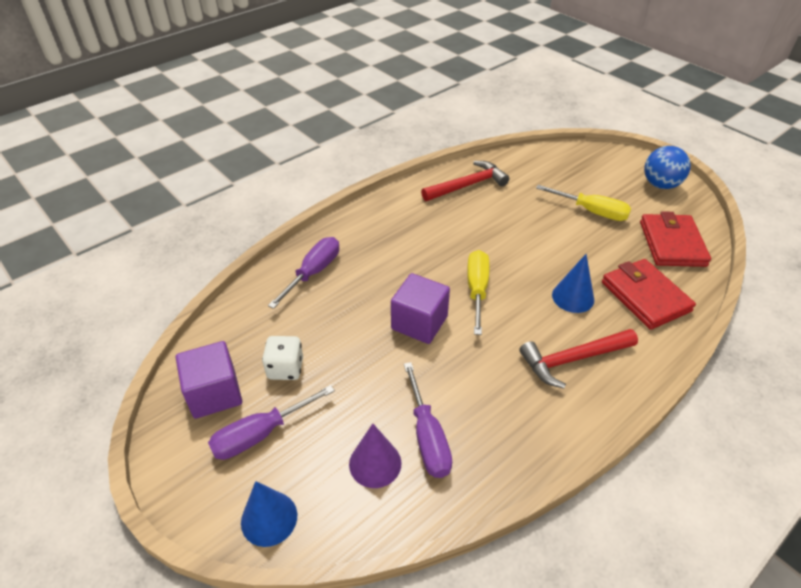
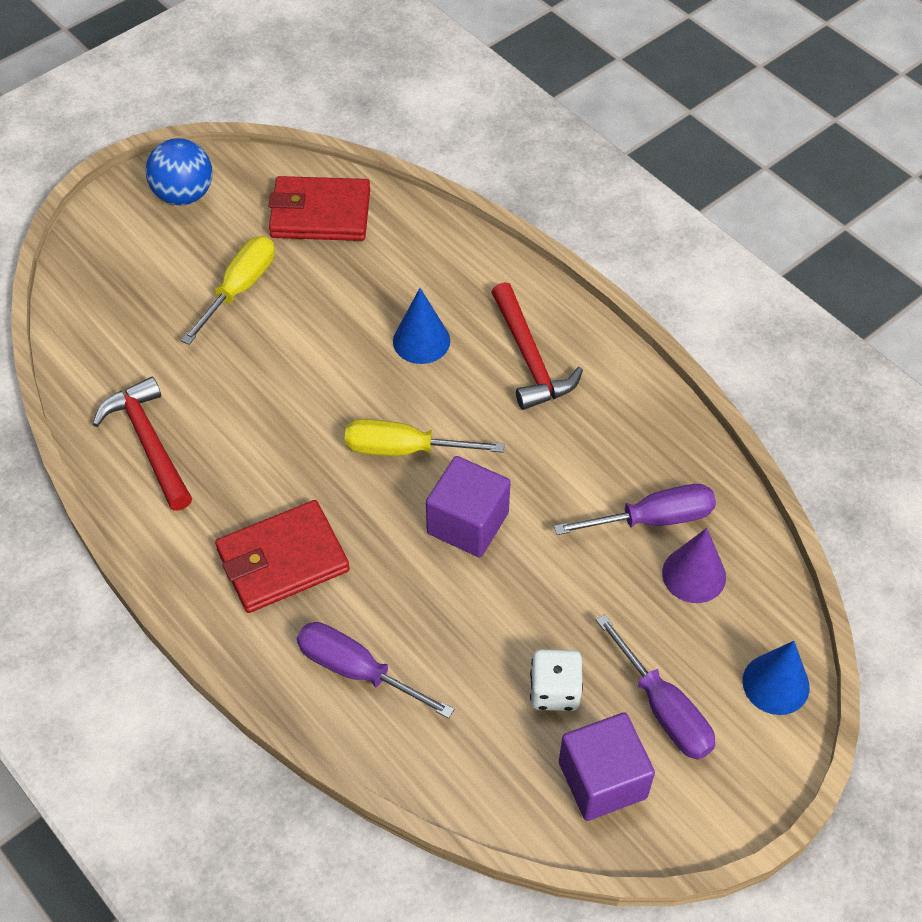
camera: 90 degrees left, 10 degrees up
red wallet [602,259,696,330] -> red wallet moved to [215,500,350,613]

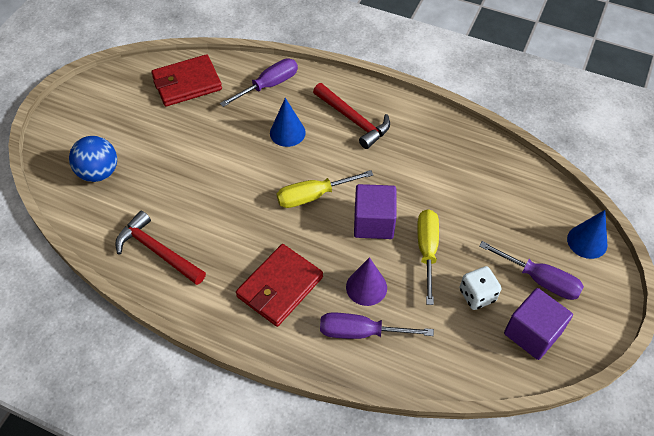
camera: 25 degrees left, 0 degrees up
blue ball [146,138,212,205] -> blue ball moved to [69,136,117,182]
yellow screwdriver [181,236,275,345] -> yellow screwdriver moved to [417,209,439,305]
purple screwdriver [554,484,716,535] -> purple screwdriver moved to [220,59,298,107]
purple cone [662,528,726,603] -> purple cone moved to [346,257,387,306]

